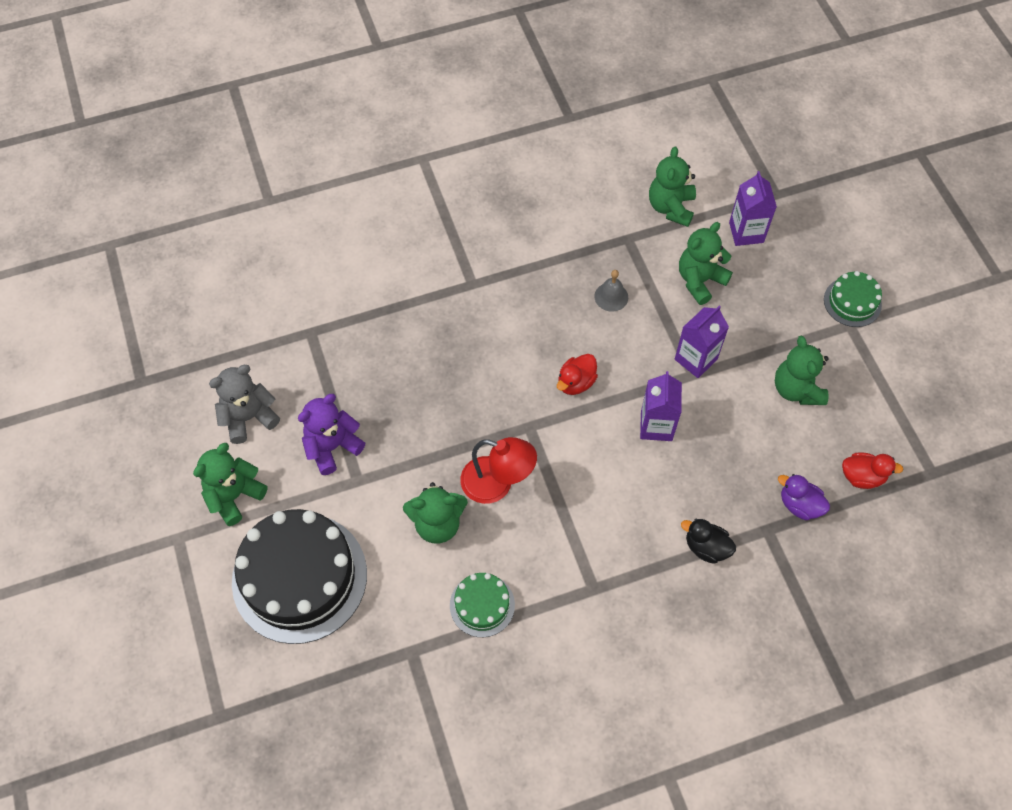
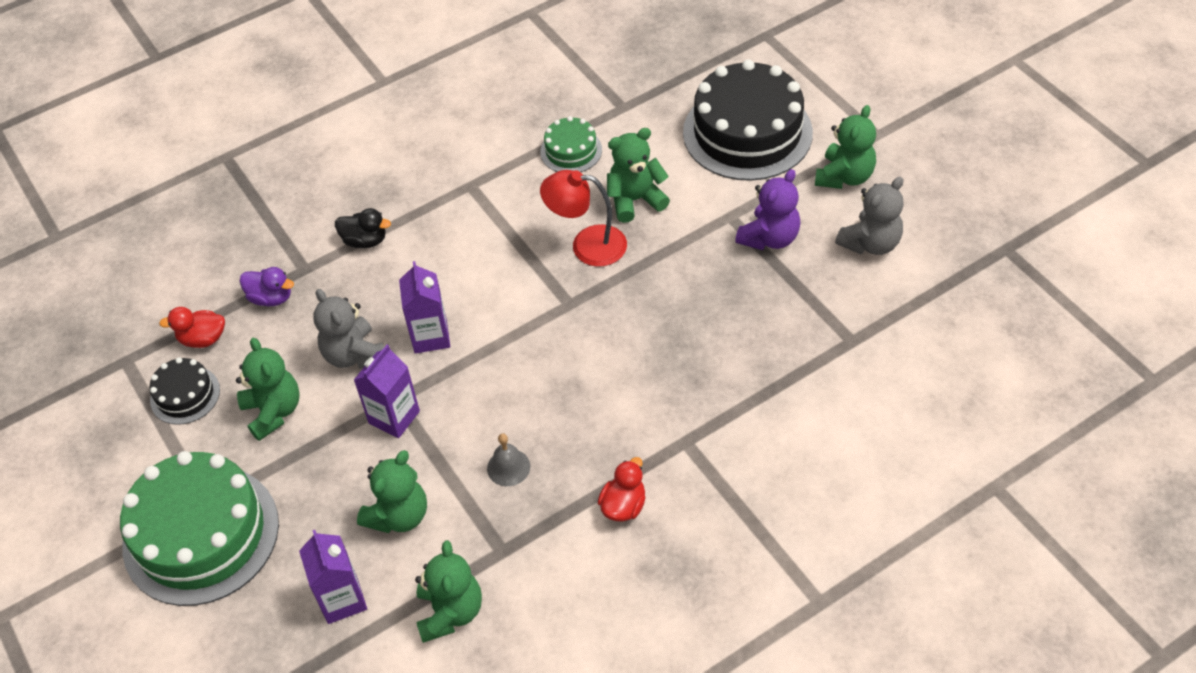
camera: 170 degrees right, 10 degrees down
red duck [557,354,598,395] -> red duck moved to [598,457,646,521]
green cake [824,271,882,327] -> green cake [120,451,279,606], size x2.09
none -> black cake [149,357,220,425]
none -> grey teddy bear [313,289,384,369]

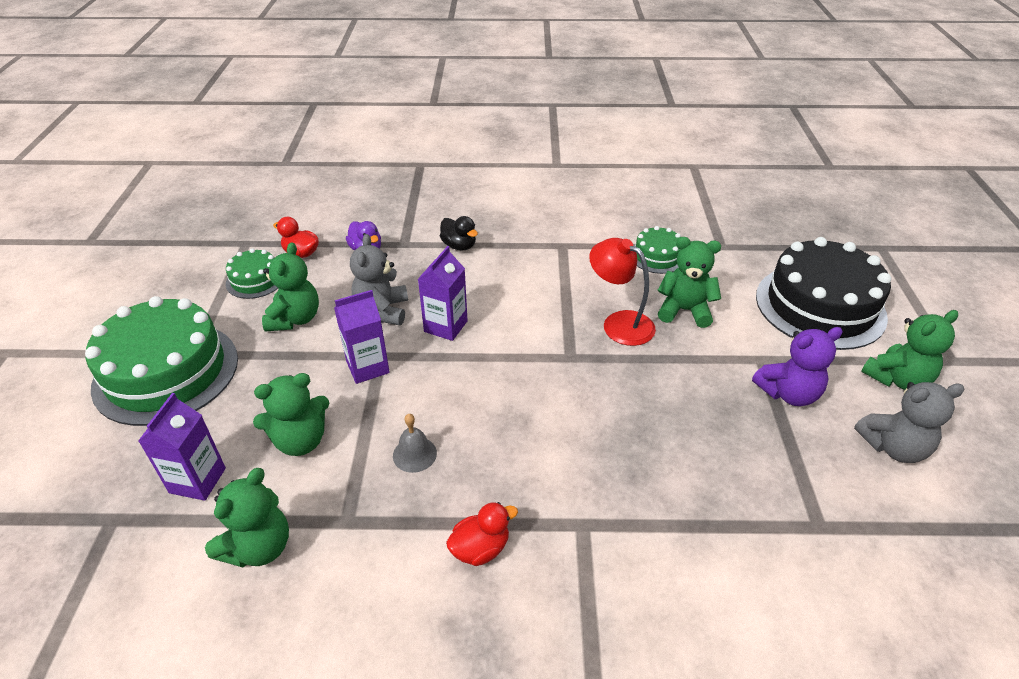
camera: 30 degrees right, 10 degrees down
black cake [149,357,220,425] -> green cake [226,248,278,299]

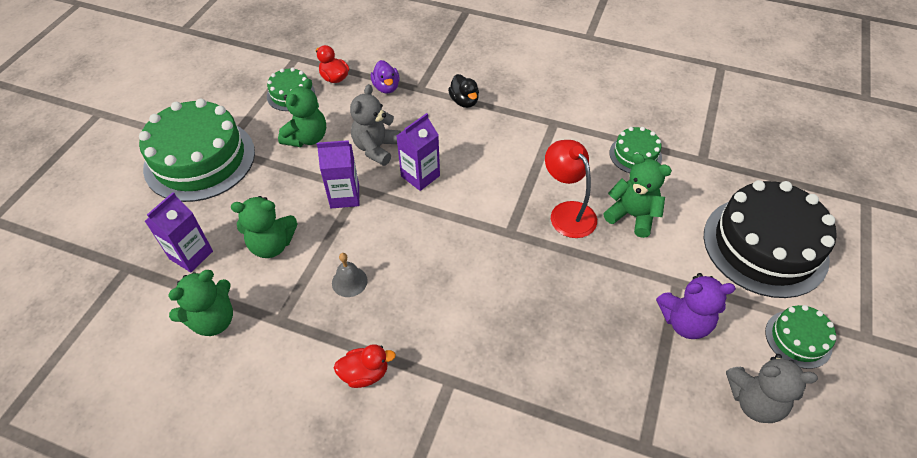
camera: 20 degrees right, 10 degrees up
green teddy bear [861,310,958,390] -> green cake [765,305,836,369]

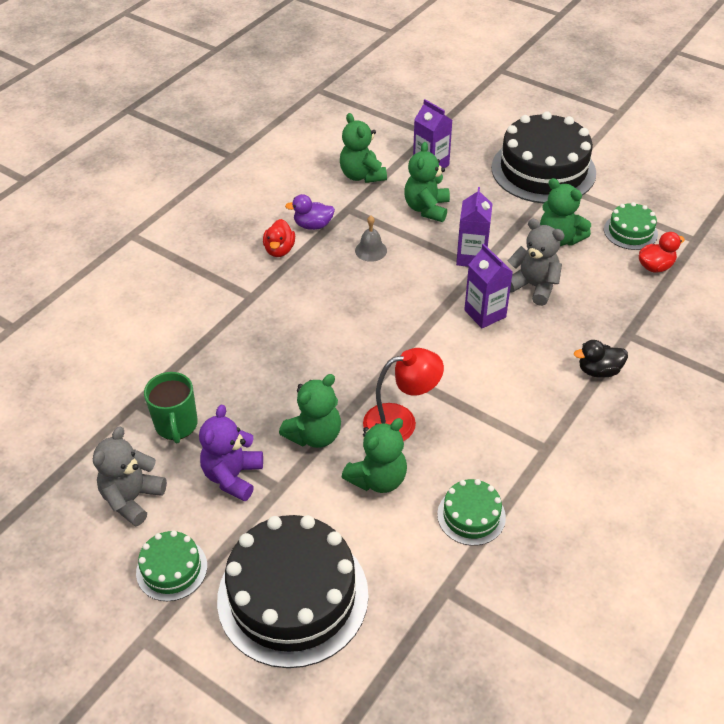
camera: 105 degrees right, 5 degrees down
green cake [139,99,255,202] -> black cake [491,111,596,204]
purple duck [371,60,400,94] -> purple duck moved to [285,194,335,230]
none -> green mug [144,372,198,443]
none -> green teddy bear [279,374,341,448]

